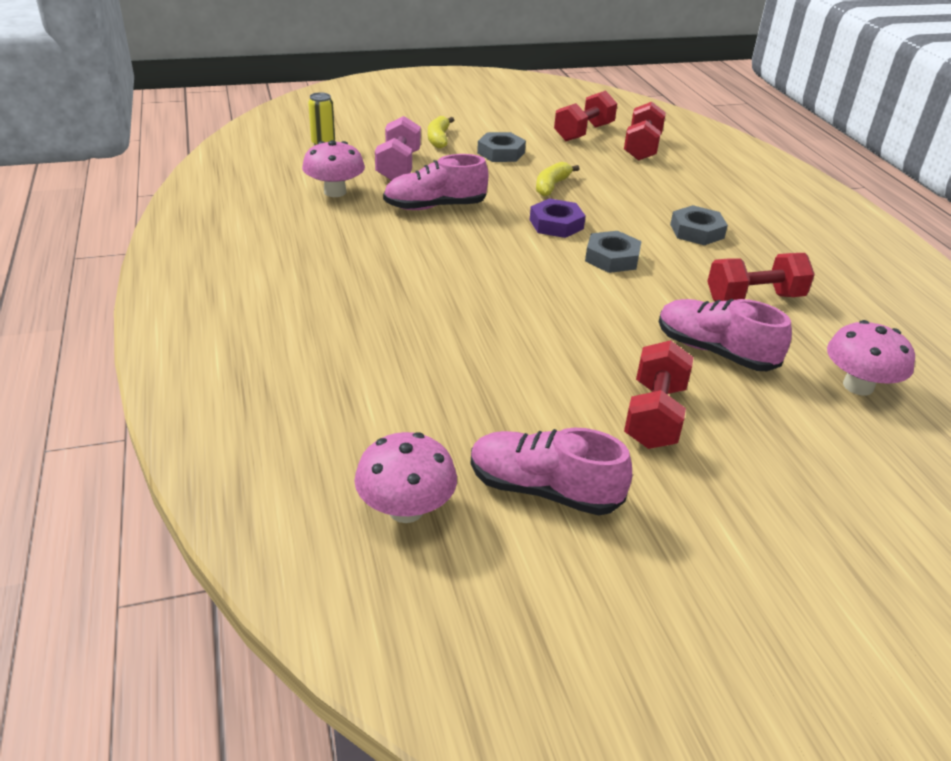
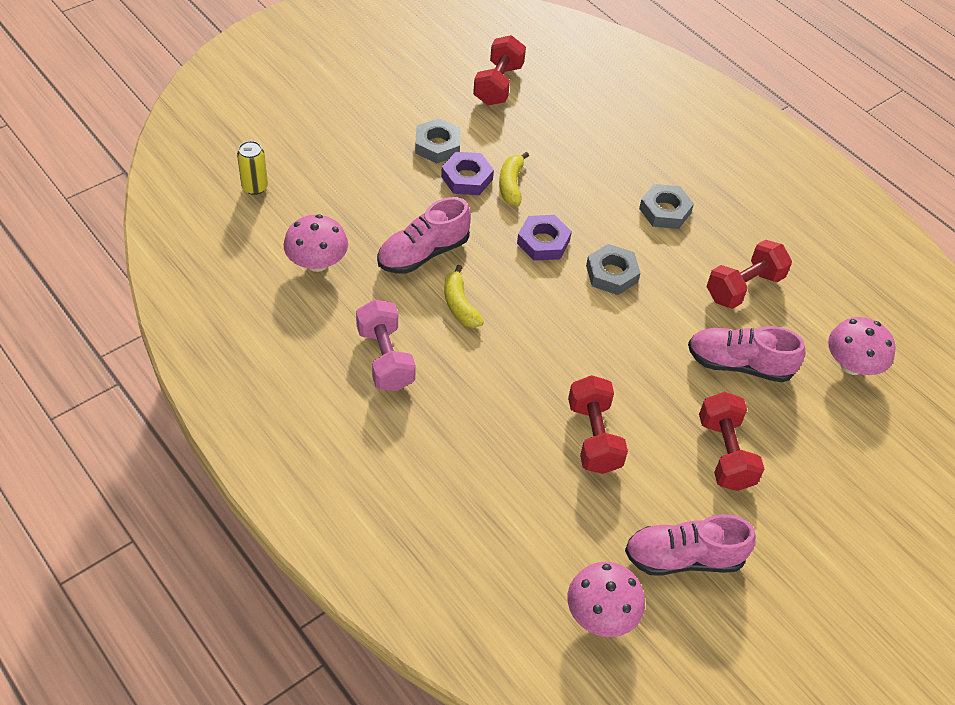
camera: 25 degrees left, 15 degrees up
pink dumbbell [375,116,421,180] -> pink dumbbell moved to [356,299,416,391]
yellow banana [428,116,454,149] -> yellow banana moved to [444,265,484,328]
red dumbbell [624,102,666,161] -> red dumbbell moved to [568,375,628,474]
none -> purple nut [441,152,494,195]

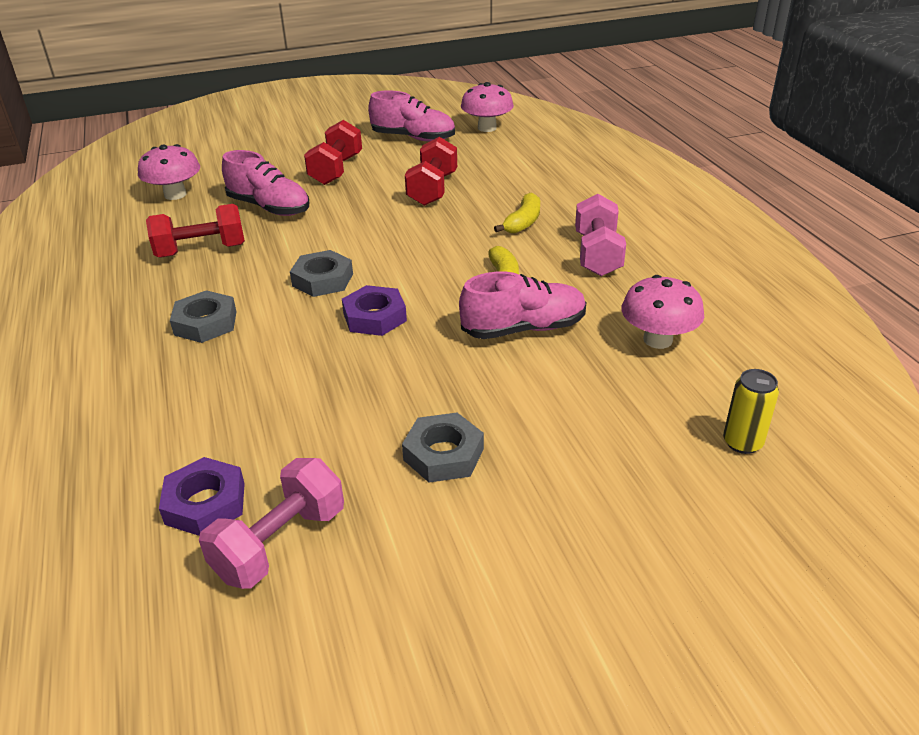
camera: 155 degrees left, 15 degrees down
purple nut [441,152,494,195] -> purple nut moved to [159,457,245,536]
red dumbbell [473,35,526,105] -> pink dumbbell [199,458,344,589]
yellow banana [499,152,529,205] -> yellow banana moved to [494,193,540,234]

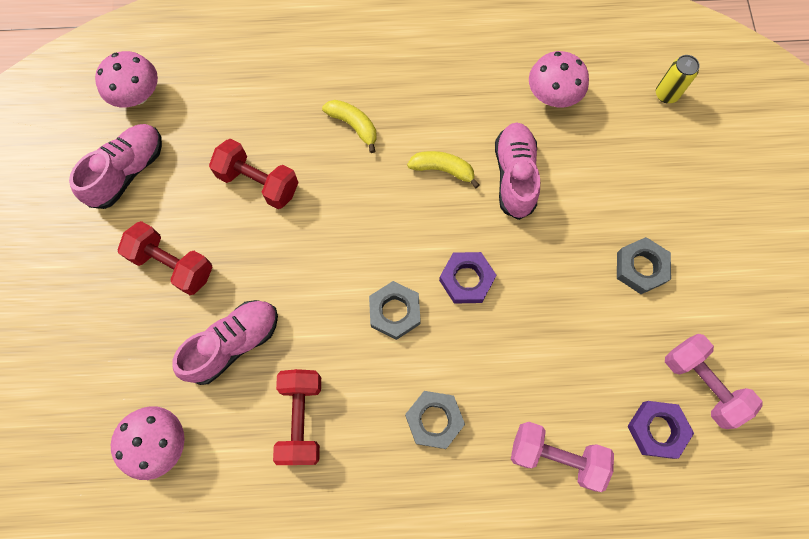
camera: 75 degrees left, 35 degrees up
pink dumbbell [575,194,626,276] -> pink dumbbell moved to [511,422,614,492]

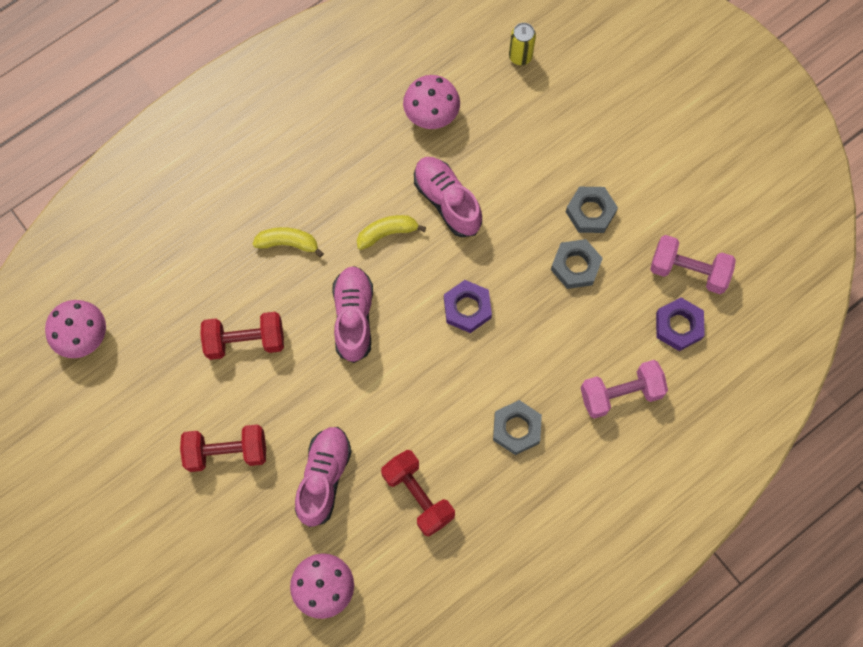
camera: 35 degrees left, 0 degrees up
pink shoe [69,124,162,209] -> pink shoe moved to [332,266,373,363]
grey nut [369,281,421,340] -> grey nut moved to [551,239,603,289]

